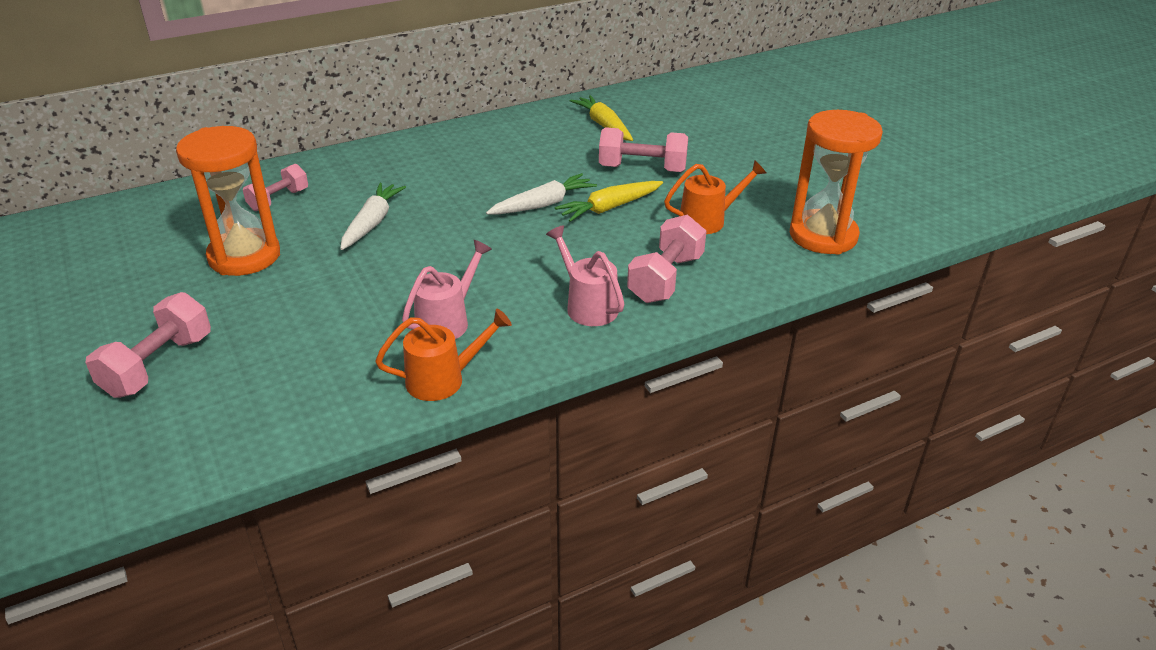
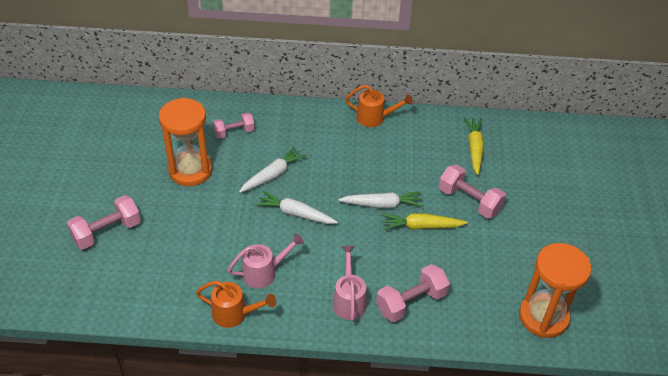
camera: 30 degrees right, 10 degrees up
orange watering can [664,160,766,234] -> orange watering can moved to [345,85,413,127]
none -> white carrot [255,191,338,224]

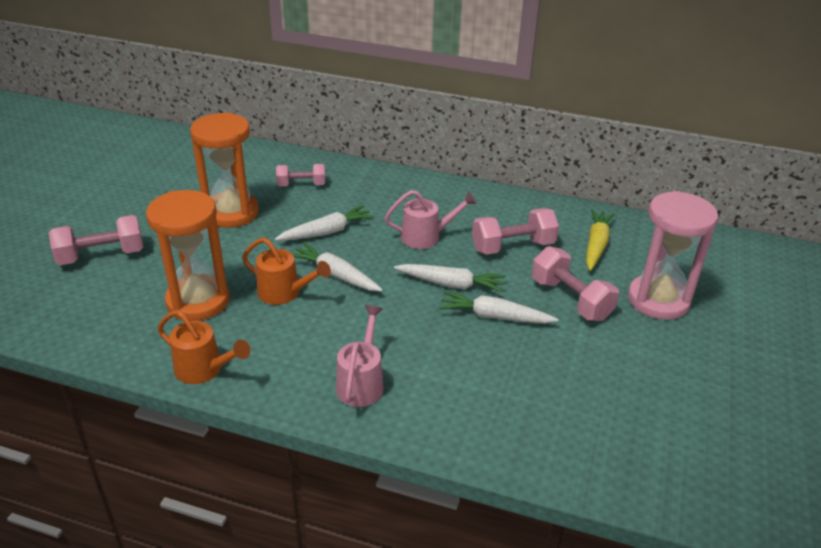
camera: 15 degrees right, 10 degrees down
pink watering can [228,233,304,288] -> pink watering can moved to [385,190,477,249]
orange watering can [345,85,413,127] -> orange watering can moved to [242,237,331,305]
pink dumbbell [376,264,450,322] -> pink dumbbell moved to [472,208,559,255]
yellow carrot [382,213,468,230] -> white carrot [439,291,558,324]
orange hourglass [519,243,591,338] -> orange hourglass moved to [146,190,230,321]
none -> pink hourglass [628,191,718,320]

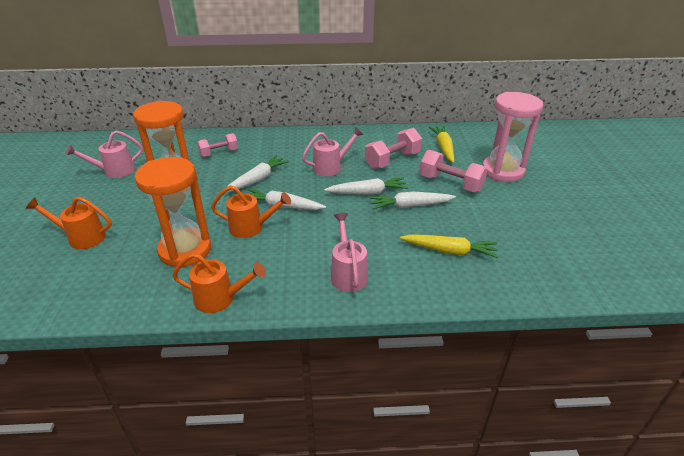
camera: 20 degrees left, 0 degrees up
pink dumbbell [49,215,143,265] -> orange watering can [26,197,112,249]
none -> pink watering can [66,130,143,178]
none -> yellow carrot [400,234,498,258]

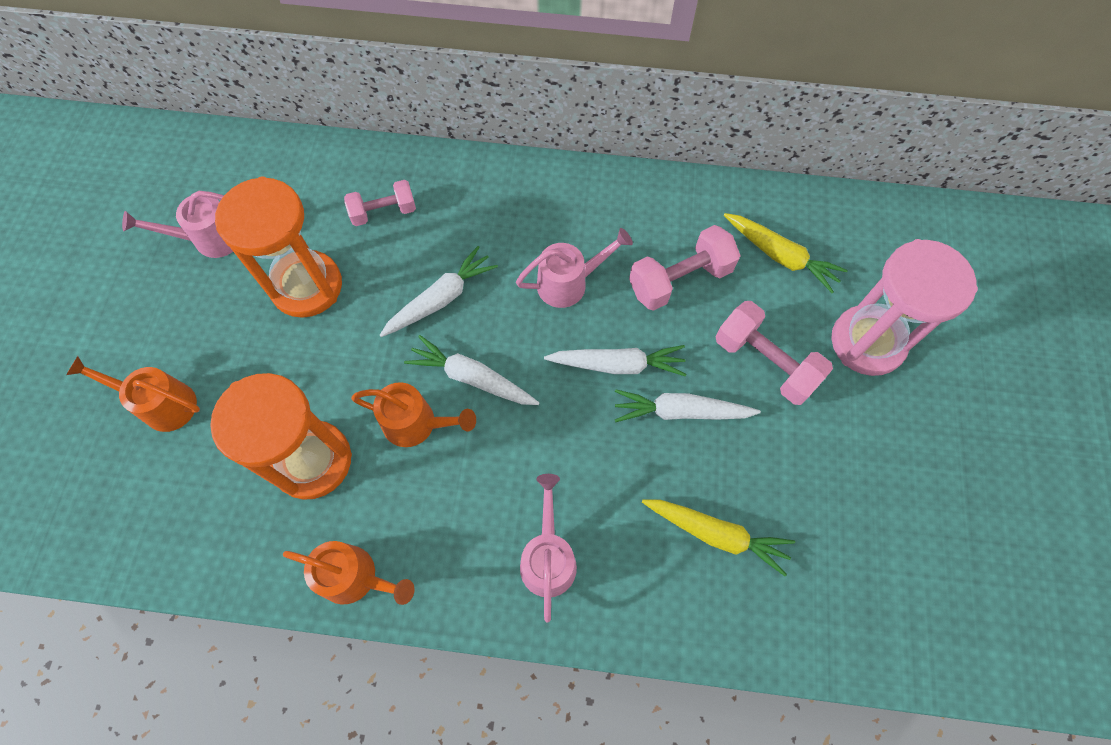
camera: 10 degrees right, 30 degrees up
yellow carrot [429,126,454,163] -> yellow carrot turned 120 degrees clockwise [724,213,848,293]

